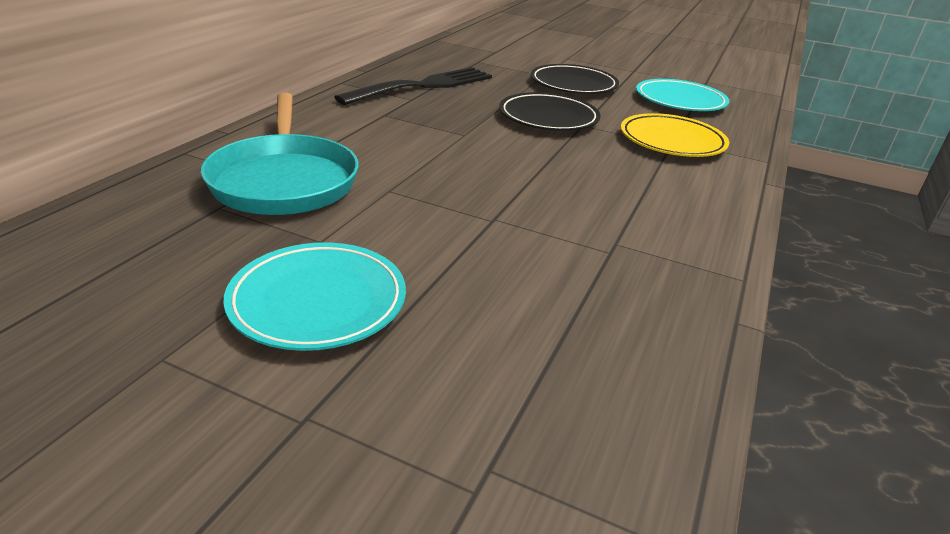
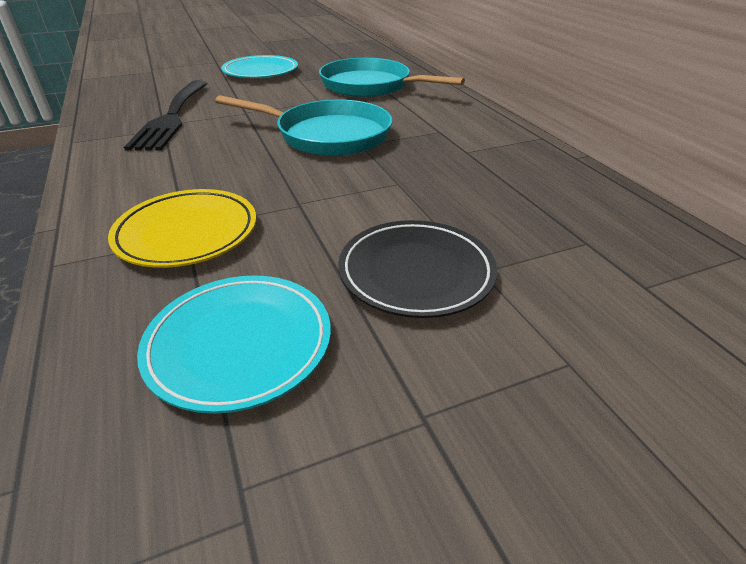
camera: 135 degrees right, 5 degrees up
black fork [335,67,492,105] -> black fork moved to [124,80,208,151]
black plate [499,92,601,131] -> none
none -> turquoise pan [215,95,393,156]

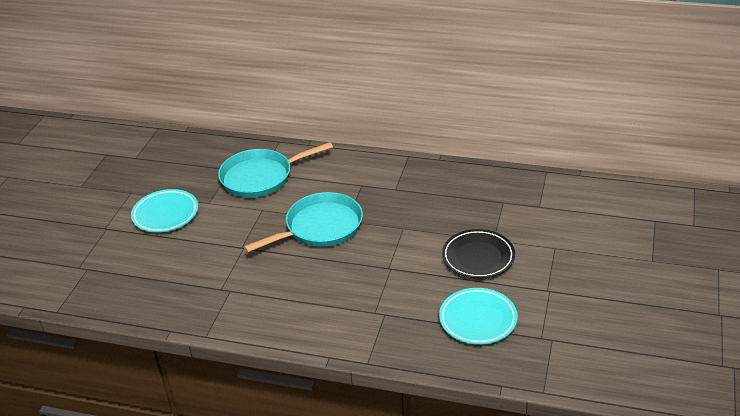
camera: 50 degrees left, 0 degrees up
yellow plate [108,189,256,268] -> none
black fork [124,80,208,151] -> none

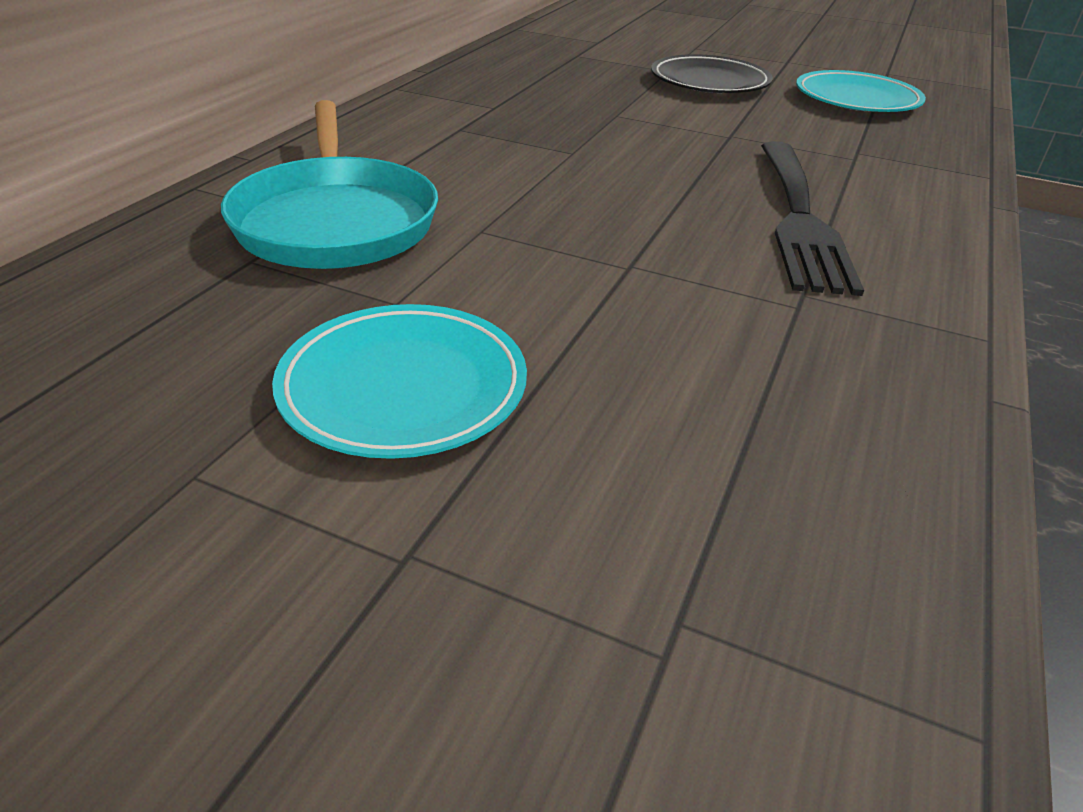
camera: 85 degrees left, 0 degrees up
turquoise pan [244,192,363,253] -> none
none -> black fork [761,141,864,296]

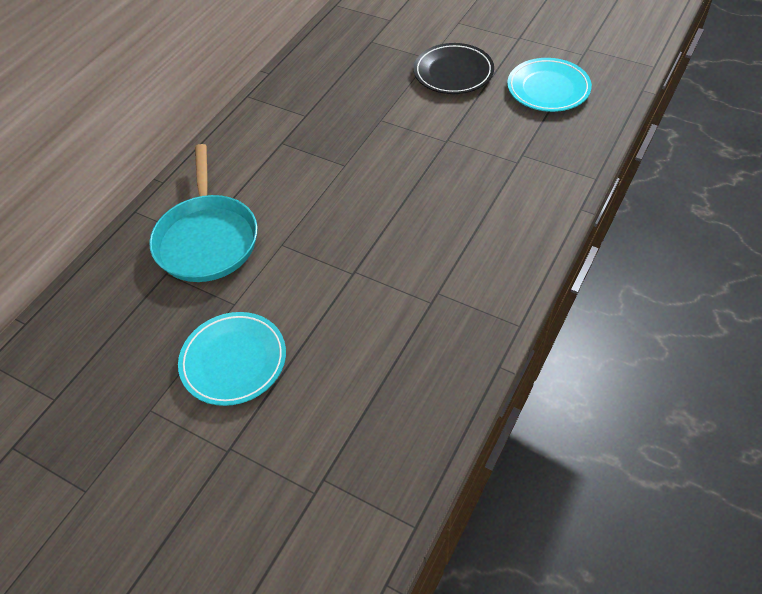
camera: 10 degrees right, 15 degrees up
black fork [761,141,864,296] -> none

